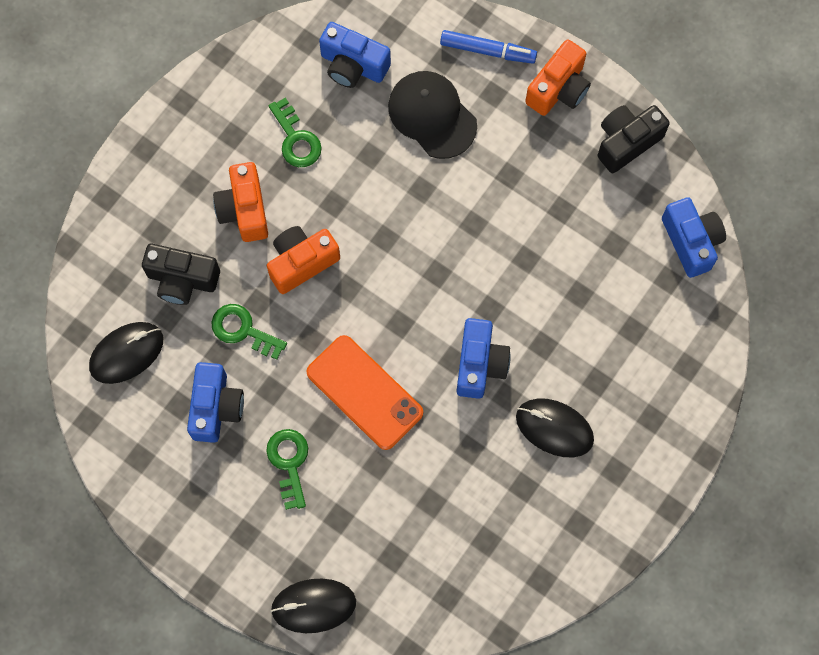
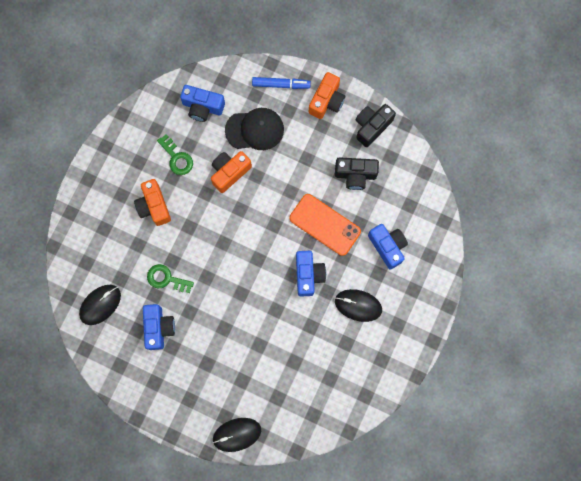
camera: 10 degrees left, 5 degrees up
black camera [142,244,220,305] -> black camera moved to [335,157,379,190]
green key [266,429,308,510] -> none
orange camera [267,226,340,294] -> orange camera moved to [211,151,252,193]
orange phone [306,335,423,450] -> orange phone moved to [289,194,361,256]
black cap [388,71,477,159] -> black cap turned 135 degrees clockwise [225,108,284,150]
blue camera [662,197,726,278] -> blue camera moved to [368,224,408,270]

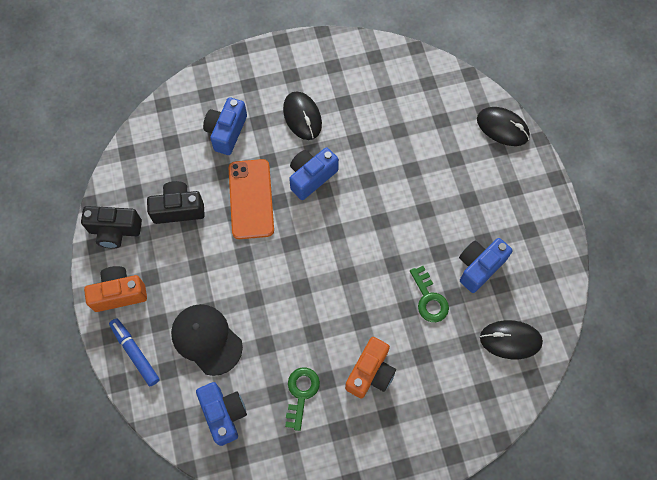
camera: 130 degrees left, 10 degrees down
orange camera [211,151,252,193] -> none
black camera [335,157,379,190] -> black camera turned 60 degrees counterclockwise [147,181,205,224]

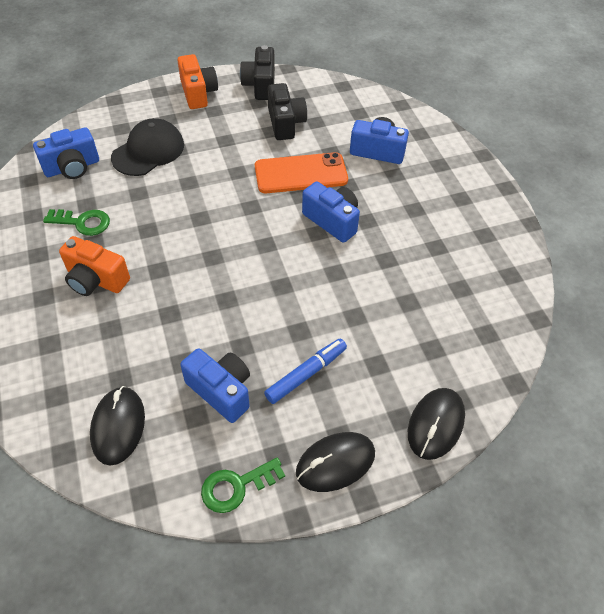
camera: 85 degrees right, 15 degrees down
blue marker [109,318,159,386] -> blue marker moved to [264,339,347,404]
black mouse [283,91,322,140] -> black mouse moved to [296,432,375,492]
green key [410,266,449,322] -> green key moved to [201,457,285,513]

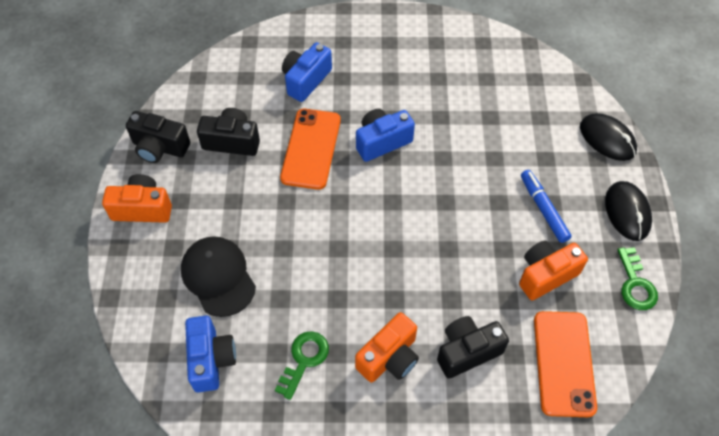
camera: 70 degrees left, 5 degrees up
black mouse [90,386,145,466] -> orange phone [534,311,597,417]
blue camera [180,348,250,423] -> orange camera [519,241,588,300]
none -> black camera [437,316,509,379]

